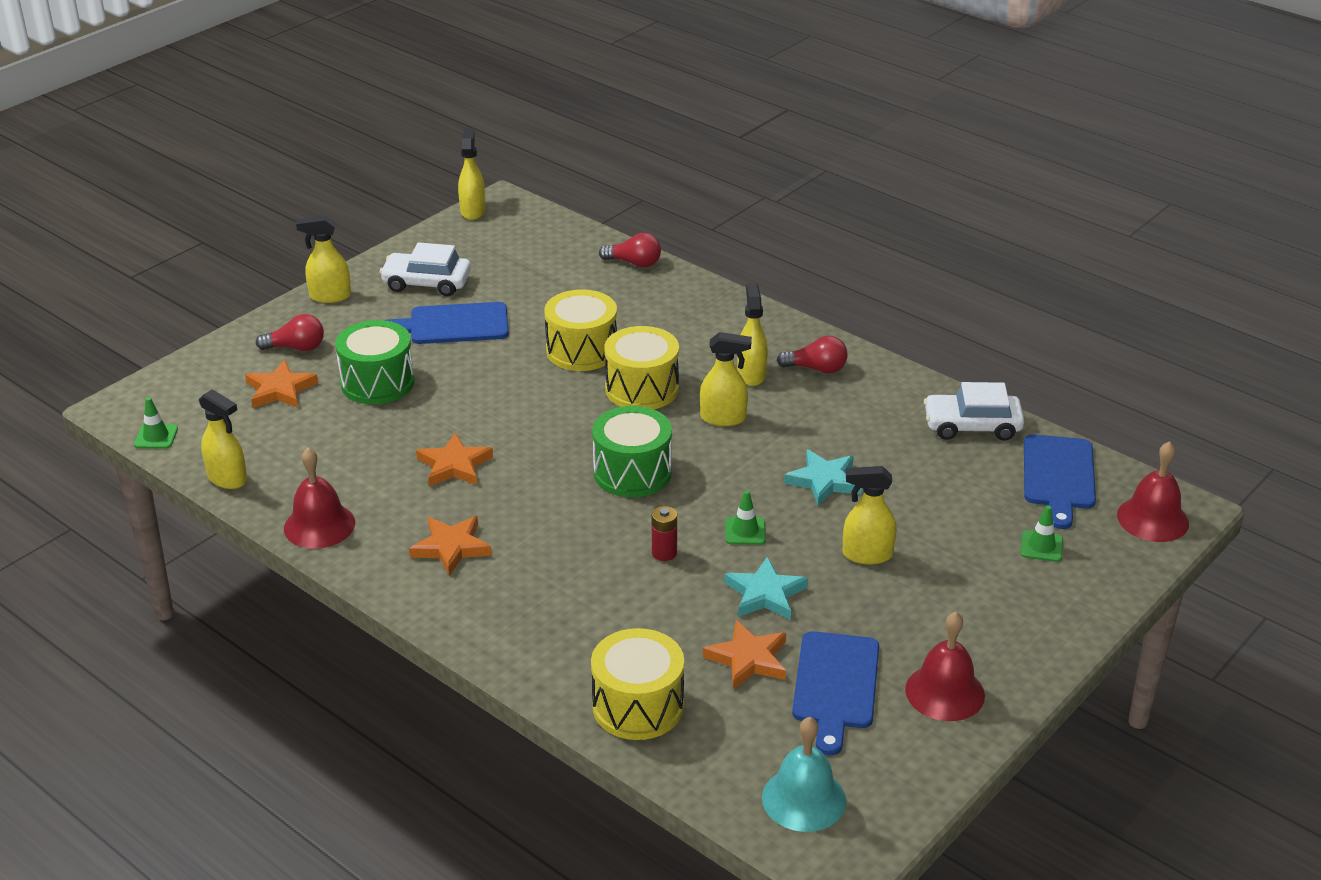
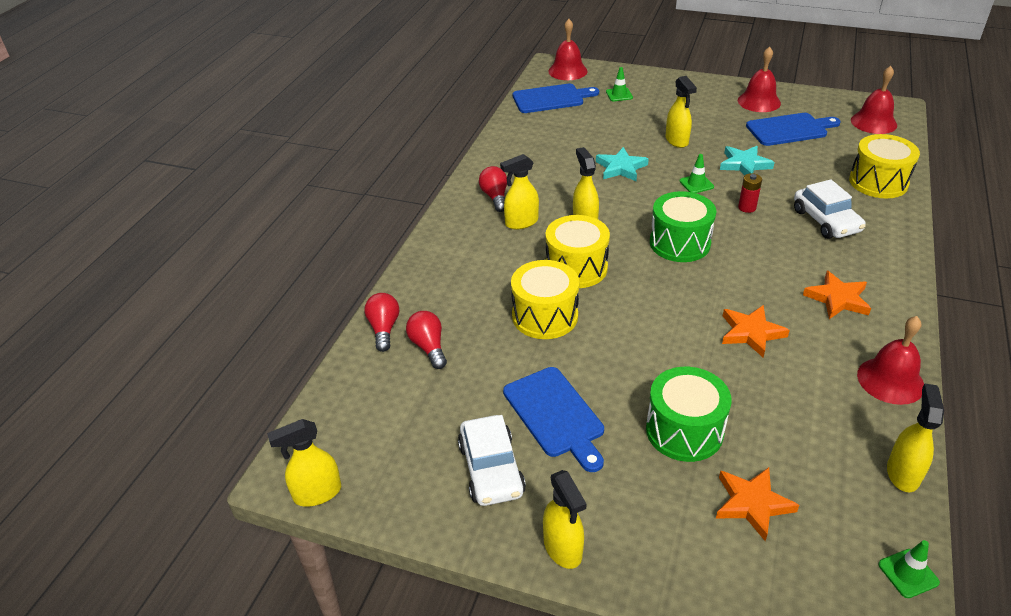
camera: 110 degrees left, 5 degrees up
red light bulb [256,314,324,351] -> red light bulb moved to [406,311,447,369]
orange star [703,620,786,689] -> none
turquoise bell [762,717,846,832] -> red bell [851,66,897,134]
white car [924,382,1024,441] -> white car moved to [794,179,866,239]

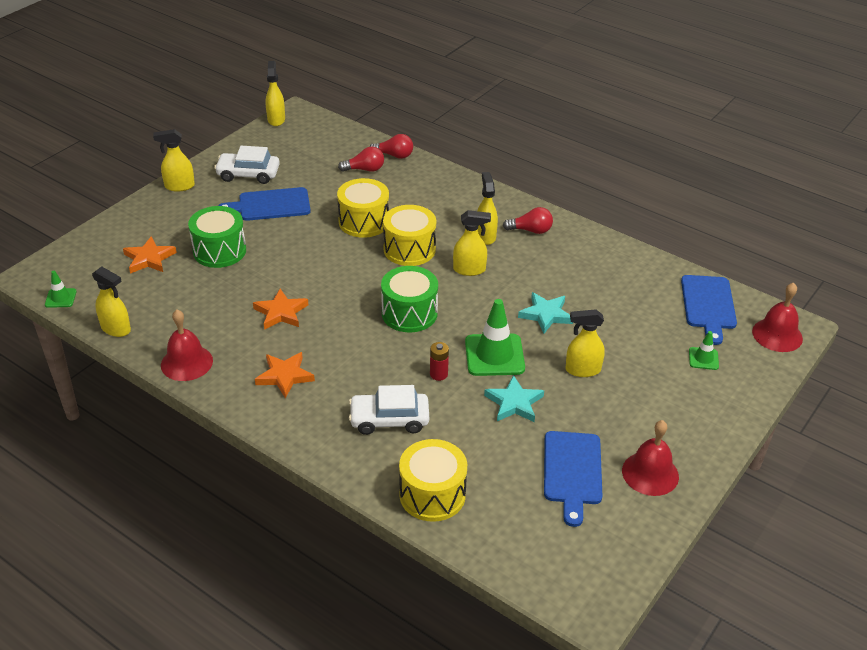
camera: 105 degrees right, 0 degrees up
green traffic cone [679,154,714,193] -> green traffic cone [465,299,525,376], size x1.98
red bell [851,66,897,134] -> none

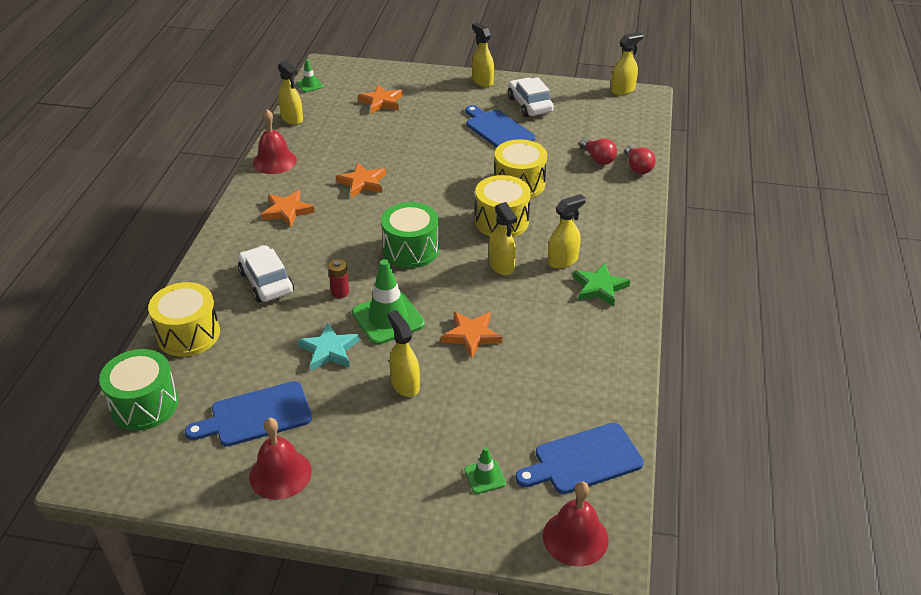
camera: 65 degrees right, 0 degrees up
yellow spray bottle [92,266,131,337] -> yellow spray bottle turned 45 degrees counterclockwise [278,60,303,125]
green drum [188,206,246,268] -> green drum moved to [99,349,179,431]
red light bulb [503,207,553,234] -> green star [573,263,630,306]
turquoise star [518,292,573,334] -> orange star [441,312,502,359]

